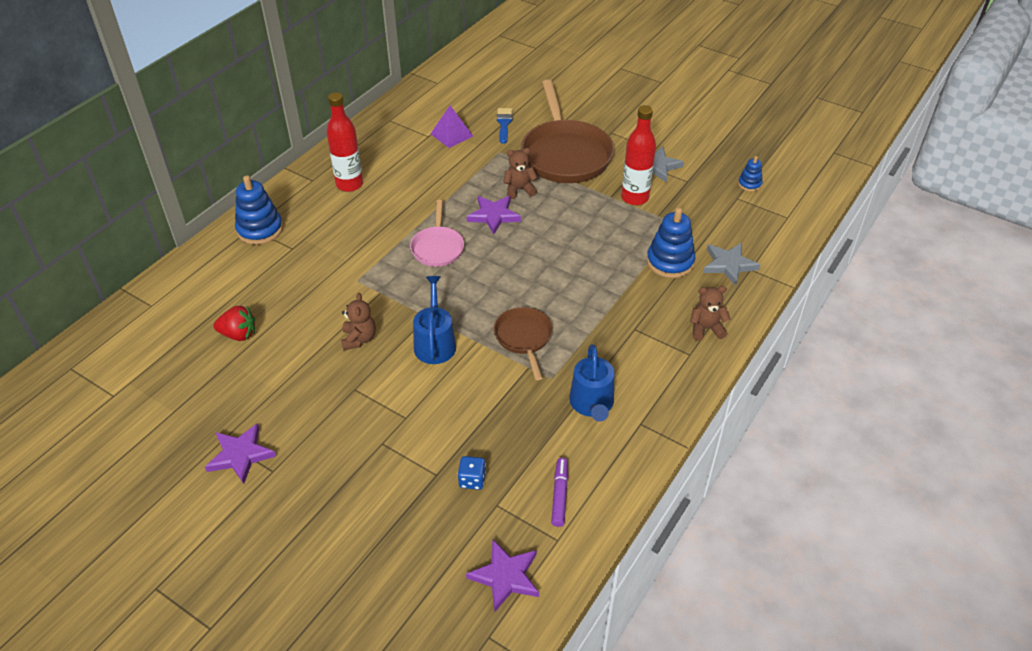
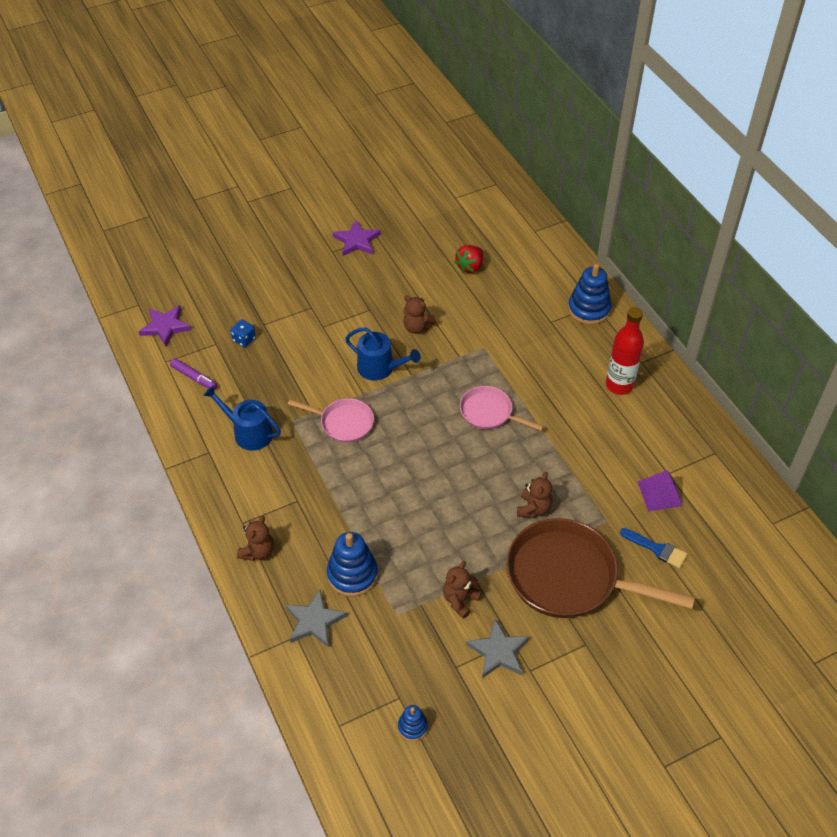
camera: 120 degrees right, 5 degrees up
purple star [467,196,521,234] -> none
brown pan [494,307,553,380] -> pink pan [288,398,374,443]
red bottle [621,105,656,205] -> brown teddy bear [443,561,482,619]

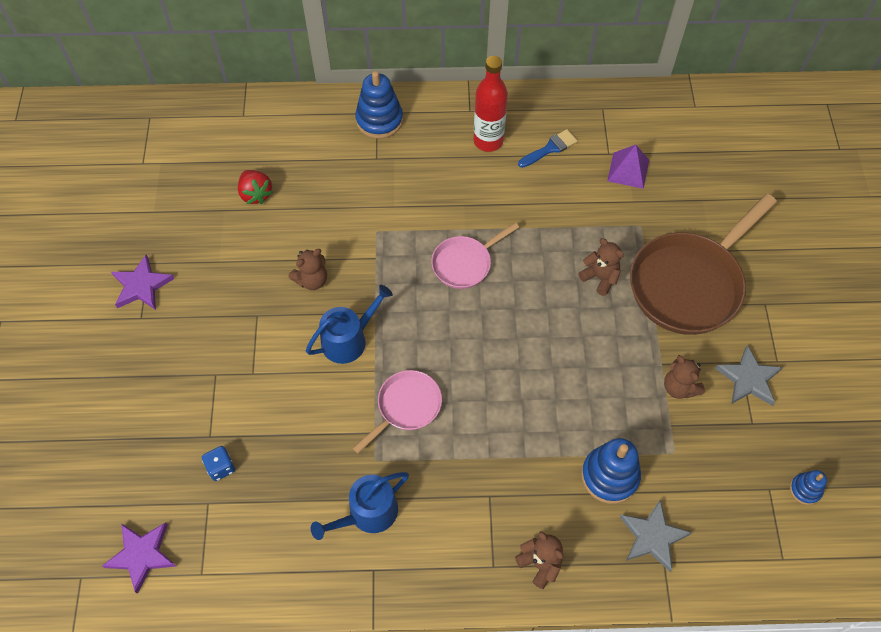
camera: 65 degrees left, 10 degrees up
purple marker [170,358,217,390] -> none
blue brush [620,528,687,568] -> blue brush moved to [518,129,578,168]

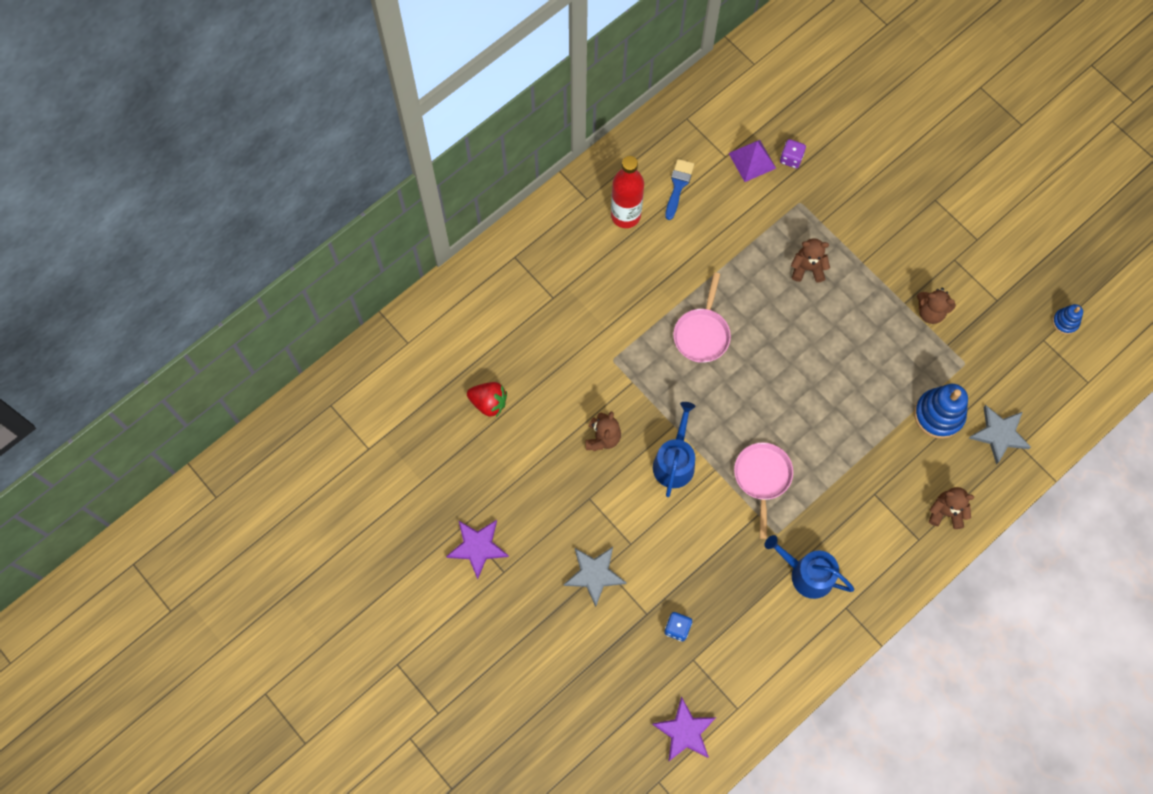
camera: 40 degrees left, 10 degrees up
blue watering can [311,472,409,540] -> blue watering can turned 105 degrees clockwise [765,535,854,599]
blue stacking toy [355,71,403,139] -> none
brown pan [630,194,777,335] -> none
grey star [715,345,783,406] -> grey star moved to [564,547,626,607]
none -> purple dice [780,139,806,168]

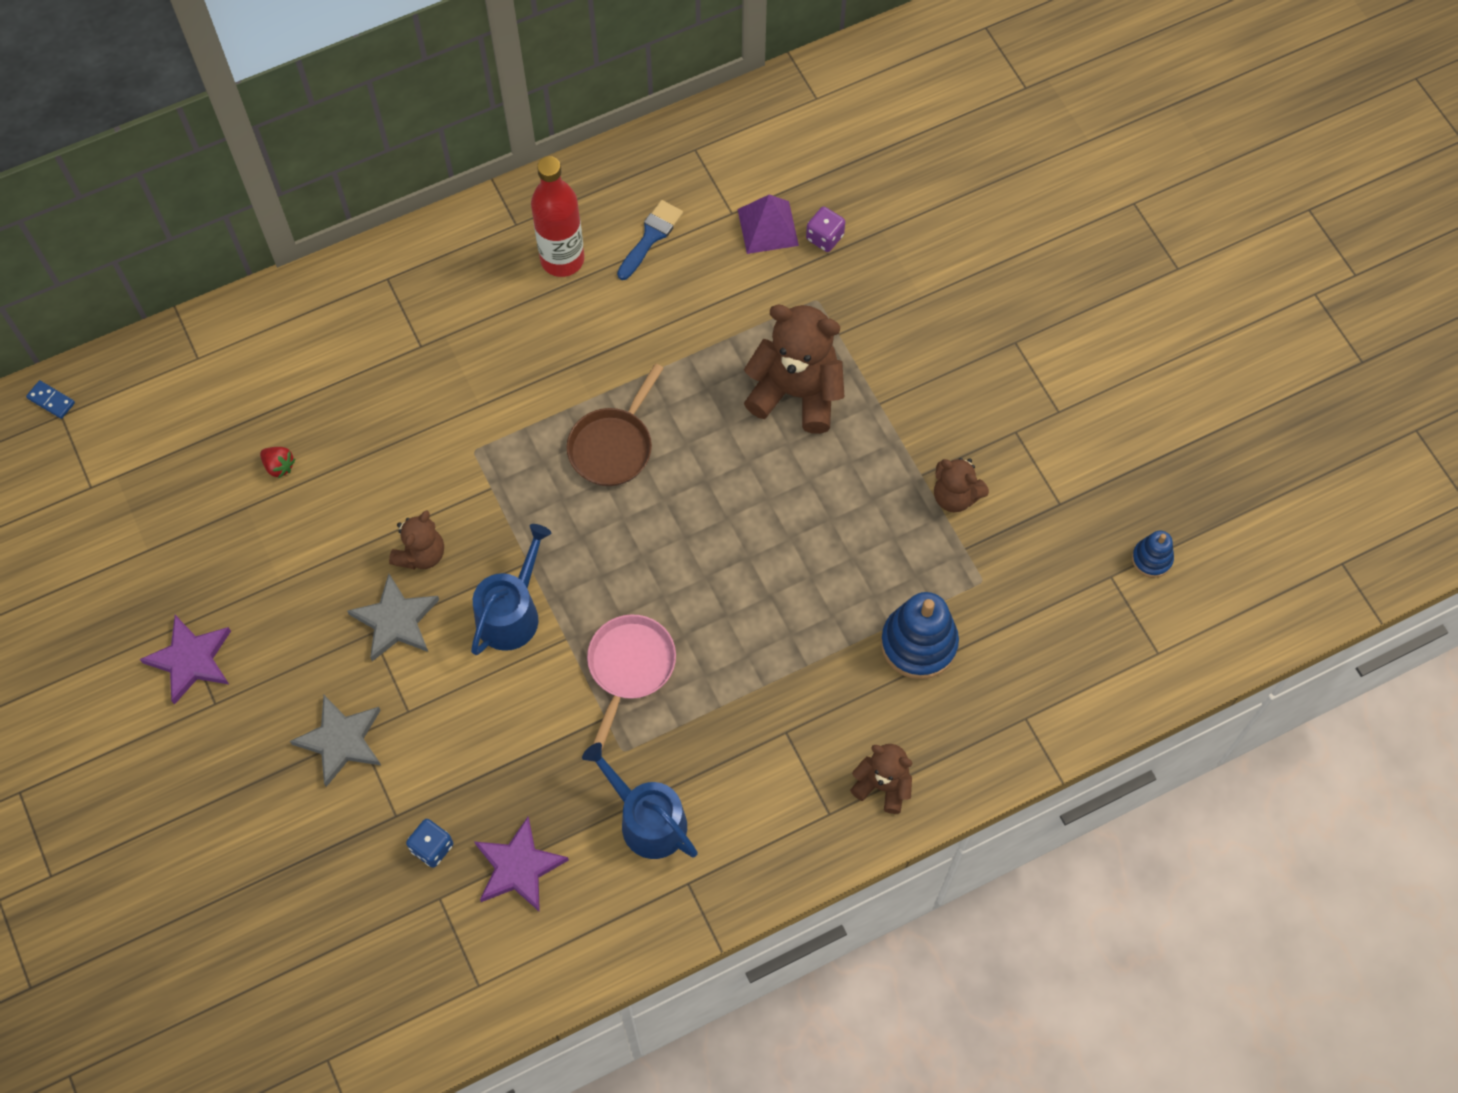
camera: 15 degrees right, 5 degrees down
red strawberry [467,382,507,417] -> red strawberry [260,447,295,479], size x0.61
purple star [652,697,716,762] -> purple star moved to [475,817,569,912]
pink pan [673,272,731,363] -> brown pan [567,363,664,486]
brown teddy bear [791,238,830,283] -> brown teddy bear [744,305,844,434], size x1.77
grey star [969,405,1031,465] -> grey star moved to [347,574,439,661]
none -> blue domino [26,380,75,419]

